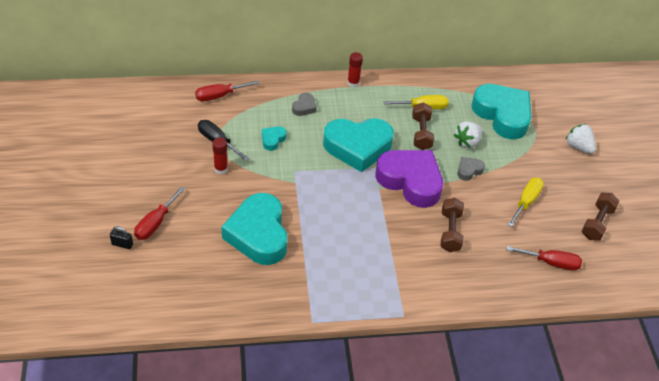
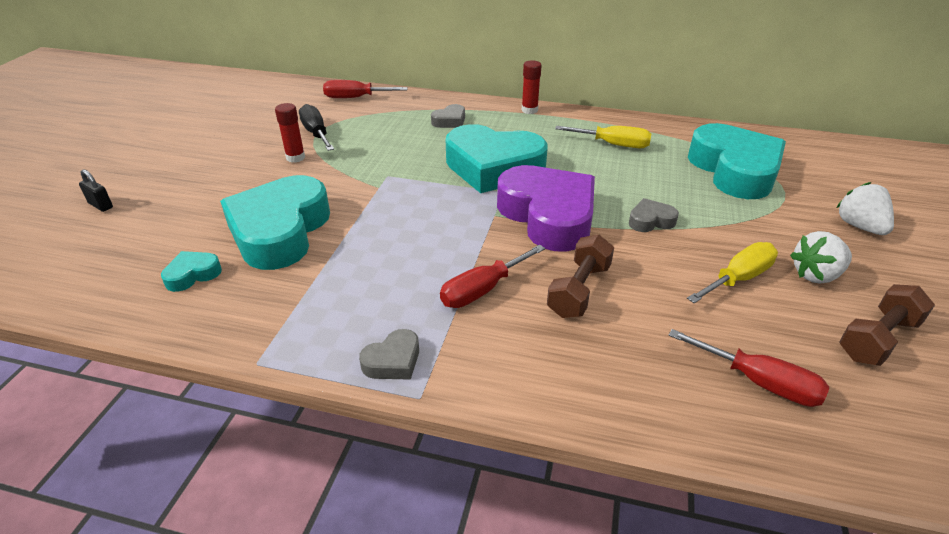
camera: 25 degrees right, 10 degrees down
red screwdriver [134,187,185,240] -> red screwdriver moved to [440,244,545,308]
turquoise heart [262,126,287,151] -> turquoise heart moved to [161,251,222,292]
brown dumbbell [412,102,434,150] -> none
white strawberry [454,121,482,148] -> white strawberry moved to [790,231,852,284]
none -> grey heart [359,329,419,380]

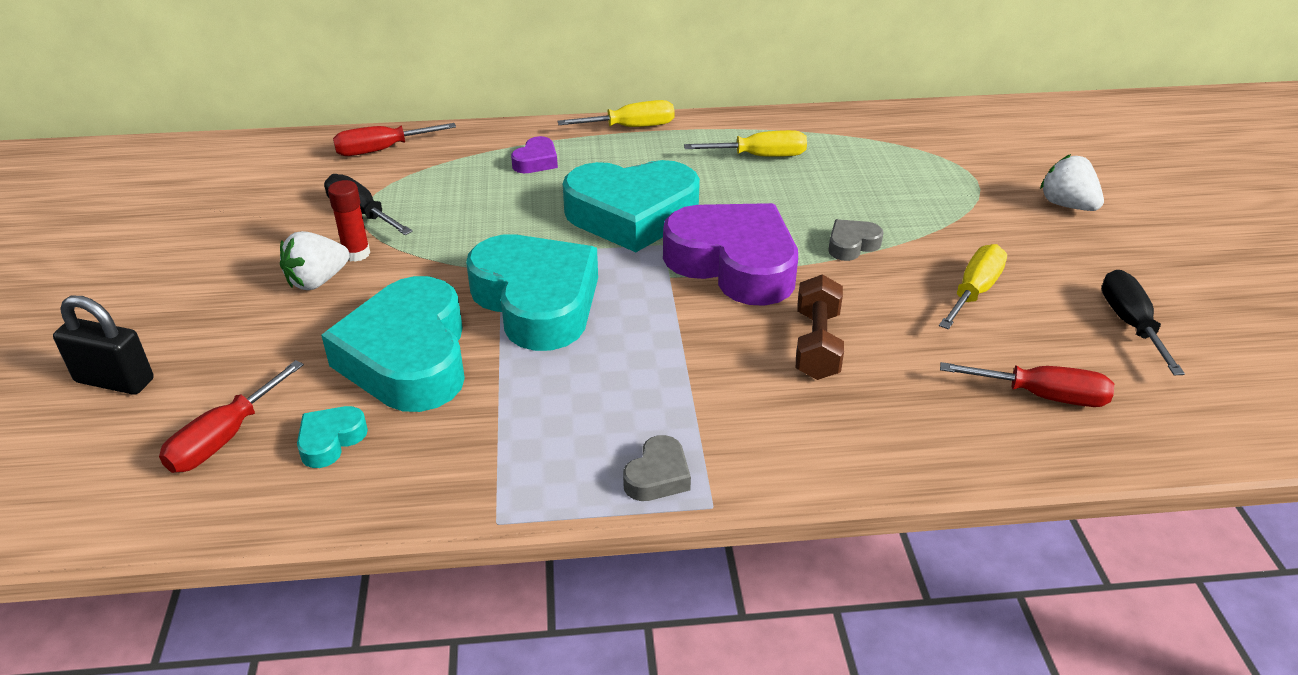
camera: 20 degrees left, 0 degrees up
black padlock [79,169,113,212] -> black padlock [53,296,154,395], size x1.75
grey heart [431,104,465,128] -> purple heart [511,136,558,173]
red screwdriver [440,244,545,308] -> red screwdriver moved to [159,360,304,473]
red glue stick [522,60,542,114] -> yellow screwdriver [558,100,675,127]
turquoise heart [688,123,786,199] -> turquoise heart moved to [466,235,598,351]
white strawberry [790,231,852,284] -> white strawberry moved to [280,231,350,290]
brown dumbbell [839,284,935,366] -> black screwdriver [1102,270,1185,375]

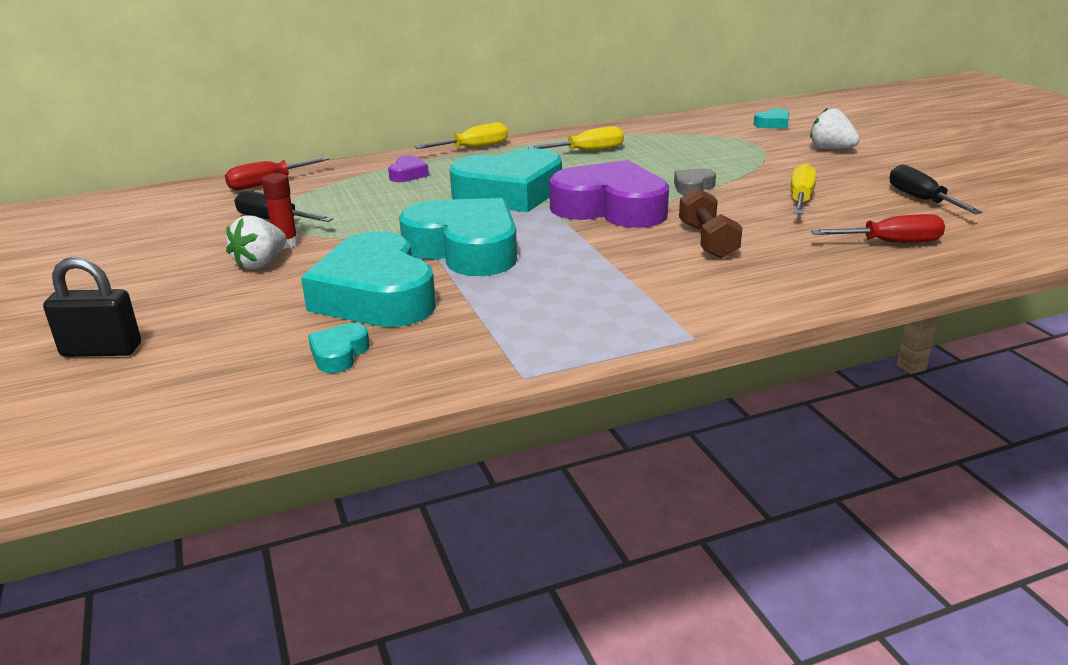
camera: 15 degrees left, 10 degrees down
red screwdriver [159,360,304,473] -> none
grey heart [623,435,691,501] -> none
none -> turquoise heart [754,108,789,129]

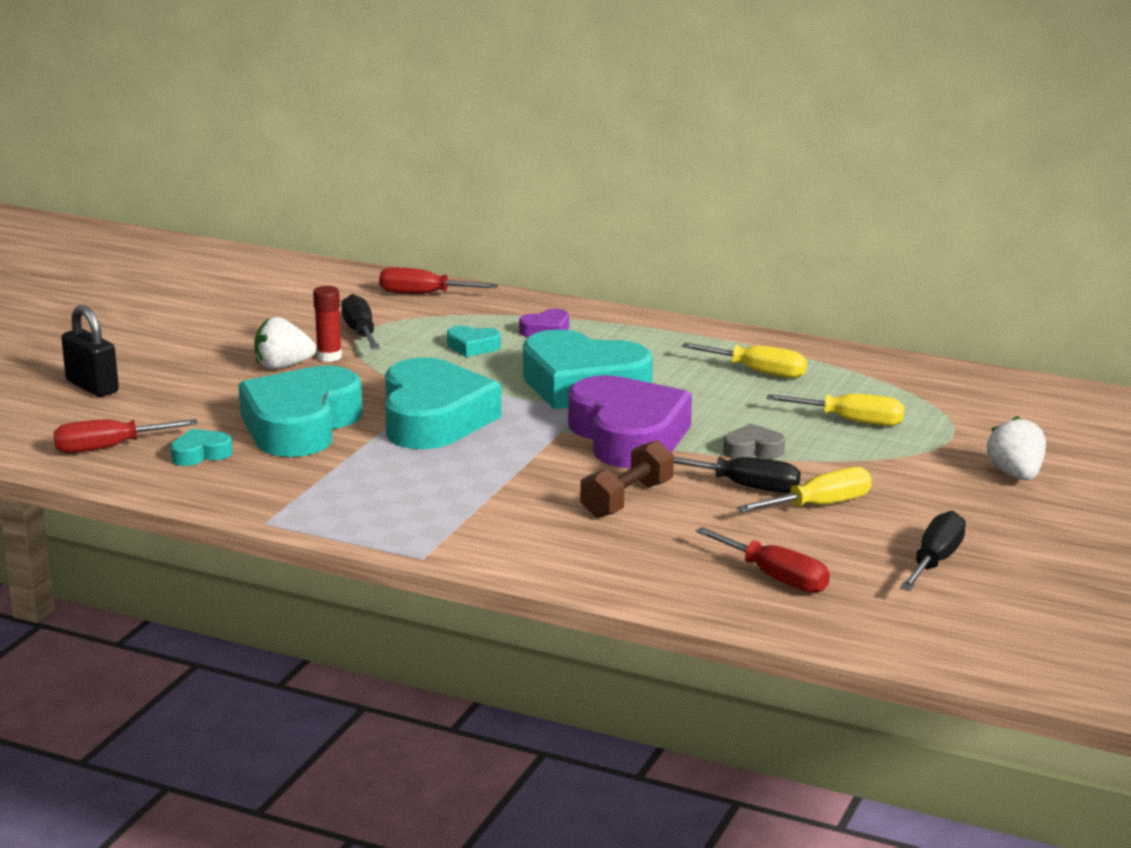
camera: 45 degrees right, 5 degrees down
yellow screwdriver [415,122,508,149] -> yellow screwdriver moved to [766,394,905,426]
turquoise heart [754,108,789,129] -> turquoise heart moved to [447,326,501,357]
none -> red screwdriver [53,419,198,453]
none -> black screwdriver [674,457,801,493]

